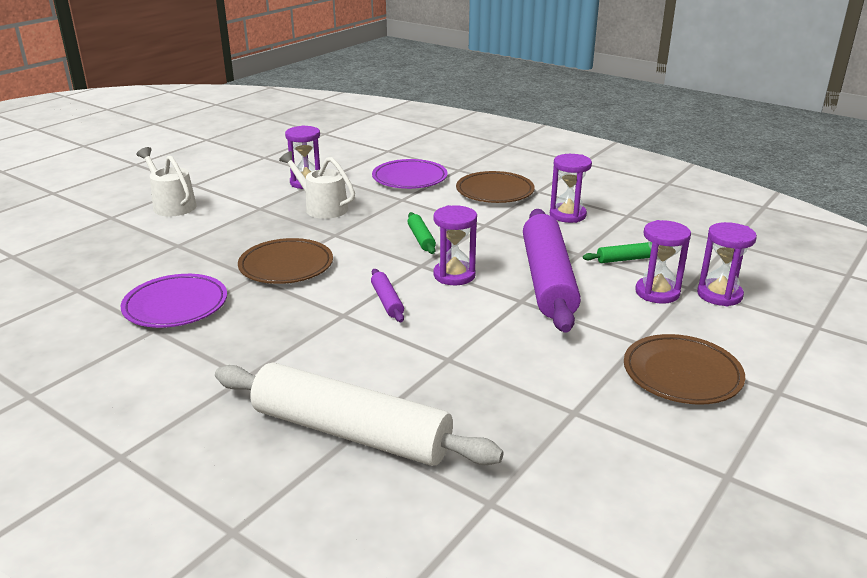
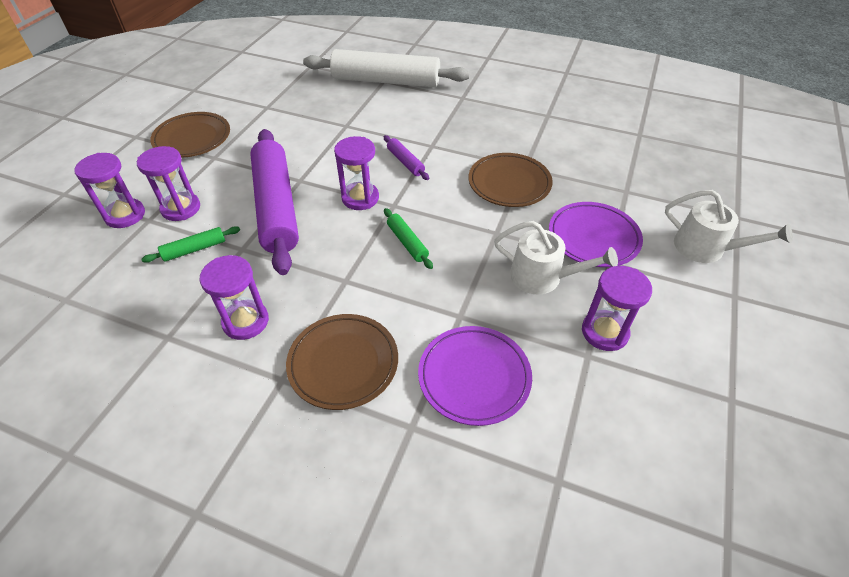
camera: 165 degrees right, 20 degrees up
purple plate [121,274,227,328] -> purple plate moved to [549,202,643,267]

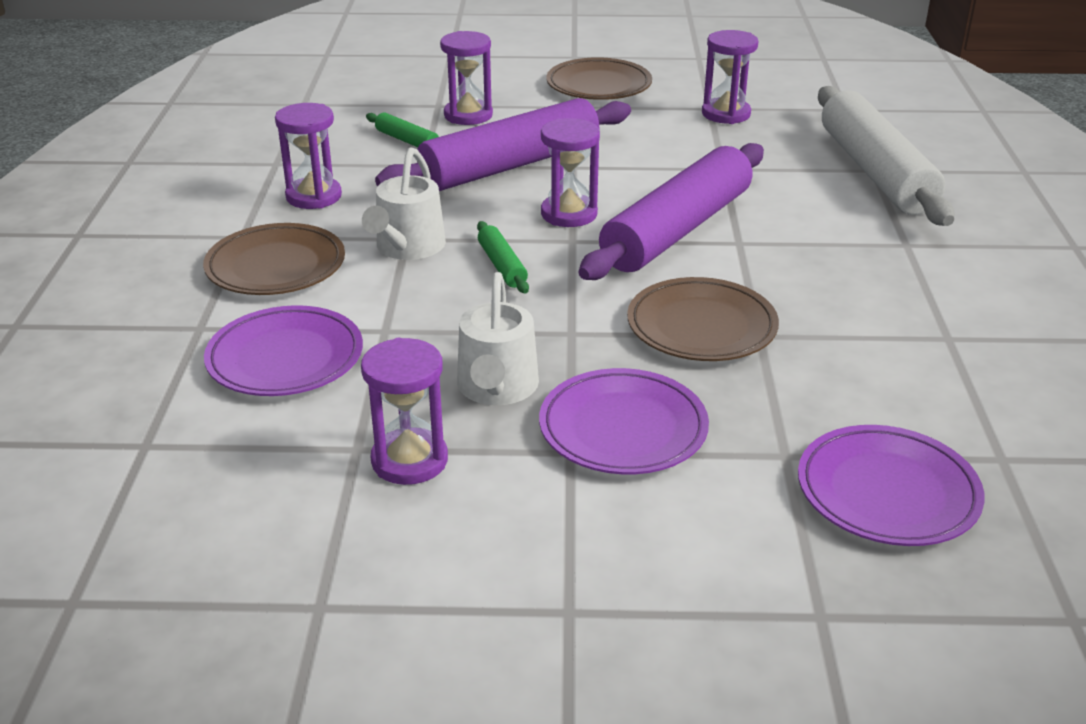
camera: 70 degrees right, 15 degrees down
purple hourglass [74,153,145,228] -> purple hourglass moved to [702,30,758,124]
purple rolling pin [384,135,429,180] -> purple rolling pin [579,143,764,280], size x2.40
green rolling pin [384,208,433,269] -> green rolling pin turned 60 degrees counterclockwise [477,221,529,293]
white watering can [665,190,793,263] -> white watering can moved to [362,147,446,260]
none -> purple plate [798,425,985,546]

